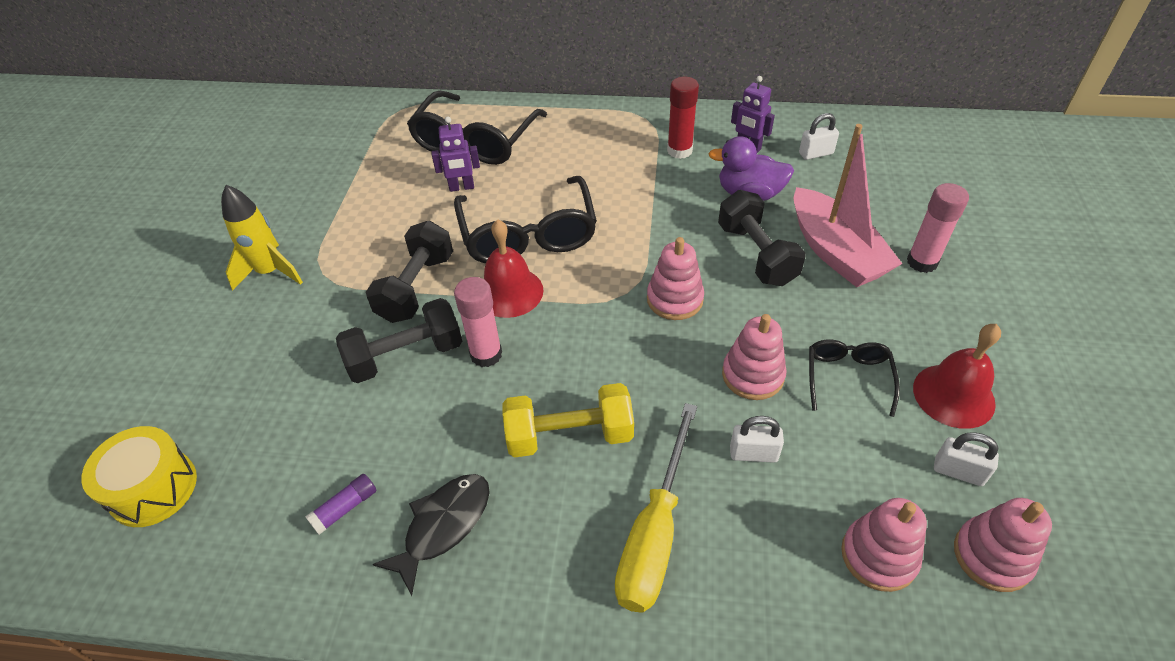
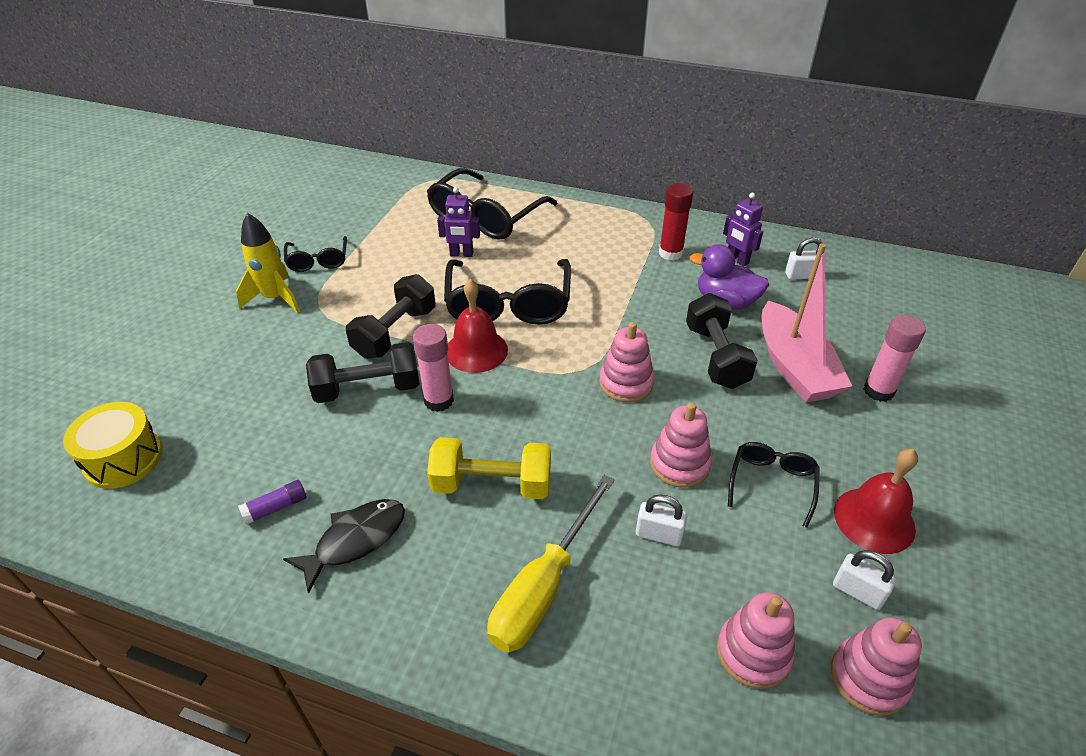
camera: 10 degrees right, 5 degrees down
none -> black glasses [284,236,347,272]

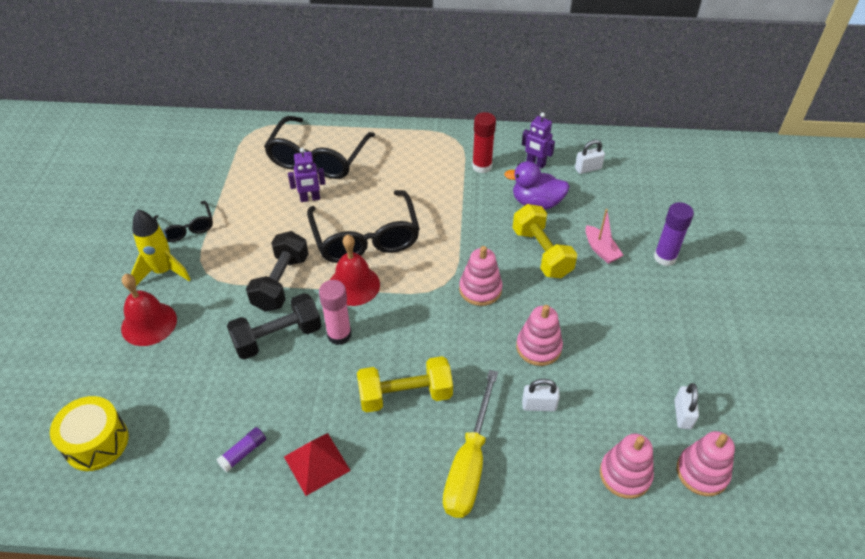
camera: 15 degrees left, 5 degrees up
black fish [283,499,405,594] -> red pyramid [284,433,351,496]
black dumbbell [686,293,758,389] -> yellow dumbbell [512,204,577,278]
black glasses [728,442,820,528] -> none
pink boat [762,243,852,403] -> pink boat [585,209,624,264], size x0.49
white padlock [833,550,896,610] -> white padlock turned 75 degrees clockwise [674,383,699,429]
red bell [834,449,918,554] -> red bell moved to [121,274,177,346]
pink glue stick [864,315,926,402] -> purple glue stick [654,202,694,266]

